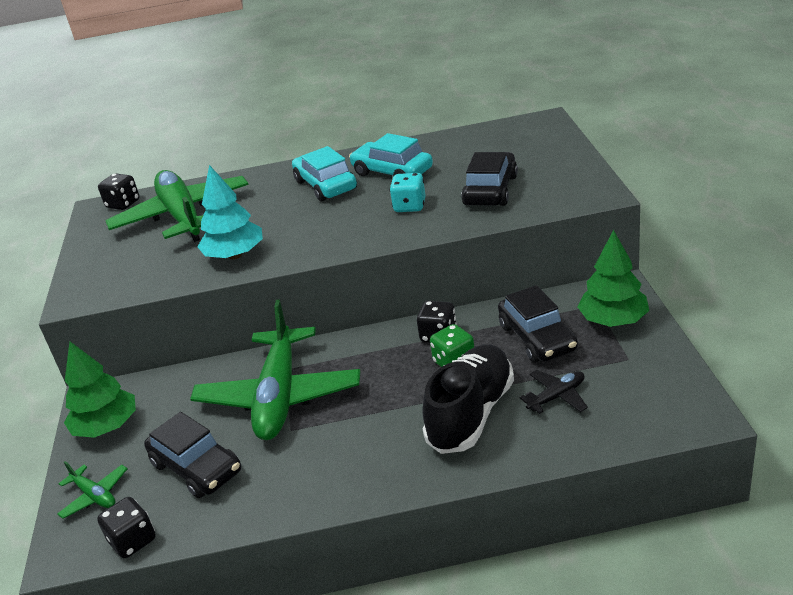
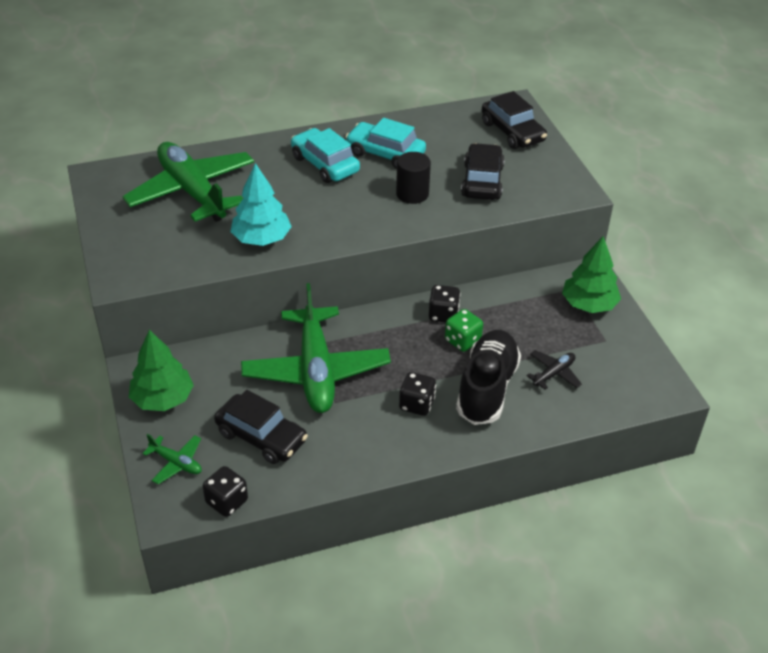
camera: 15 degrees left, 10 degrees up
black dice [98,173,139,210] -> black dice moved to [399,372,436,416]
turquoise dice [390,173,426,212] -> black cylinder [396,152,431,204]
black car [498,285,578,362] -> black car moved to [482,91,547,149]

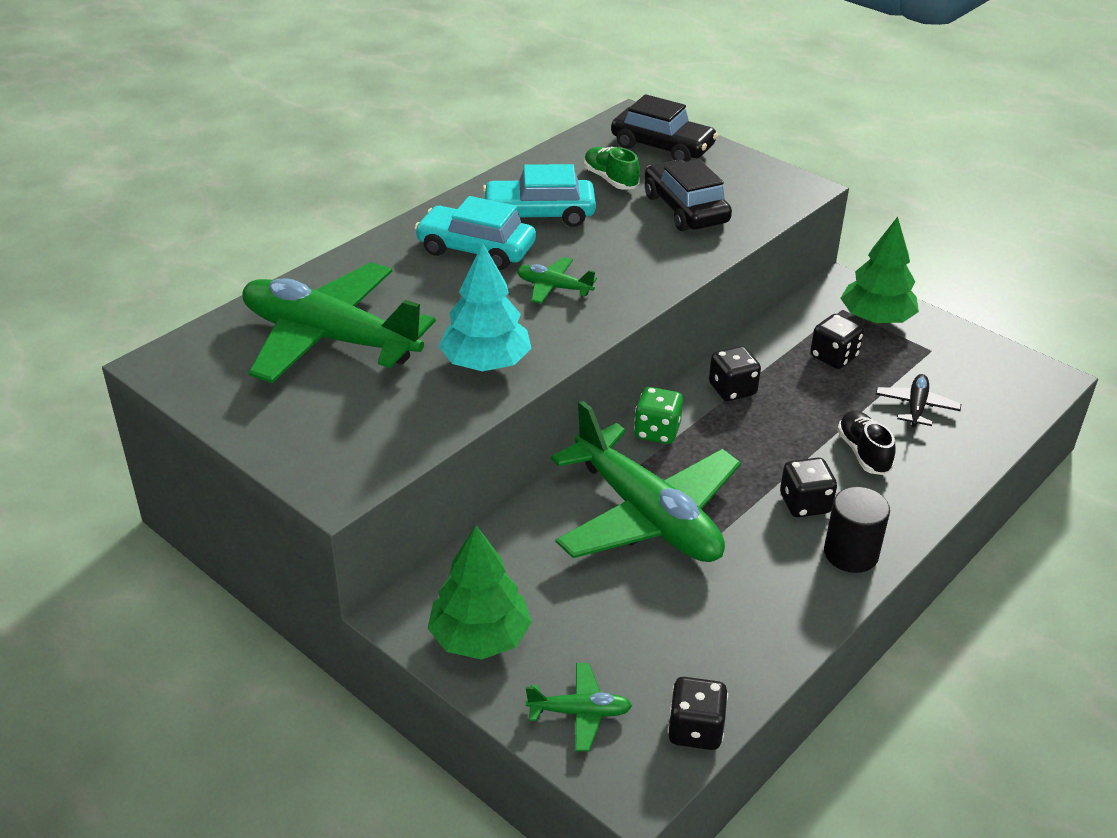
camera: 30 degrees left, 5 degrees down
black car [214,390,308,464] -> none
black cylinder [396,152,431,204] -> black cylinder moved to [824,487,890,573]
green dice [445,309,483,352] -> green dice moved to [634,387,683,444]
black shoe [456,330,521,425] -> black shoe [837,411,896,475], size x0.53
none -> green plane [517,257,597,304]
none -> green shoe [584,147,640,190]
none -> black dice [810,314,864,369]

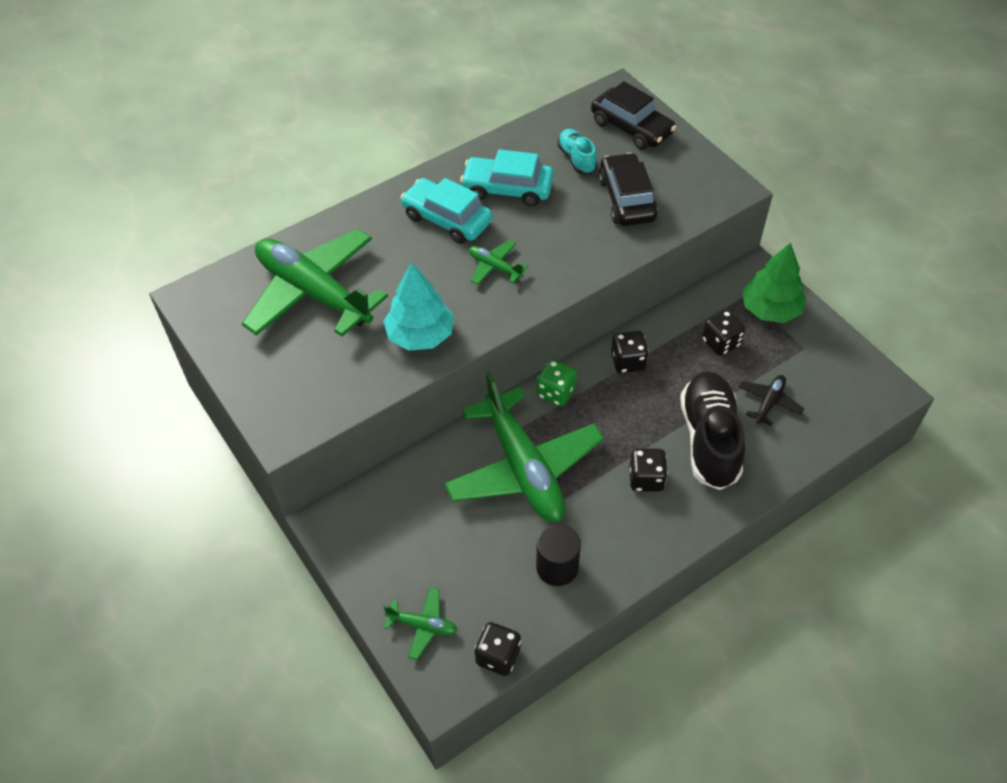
camera: 15 degrees right, 15 degrees up
green tree [428,525,532,660] -> none
green shoe [584,147,640,190] -> turquoise shoe [557,129,597,174]
black cylinder [824,487,890,573] -> black cylinder moved to [536,524,581,586]
black shoe [837,411,896,475] -> black shoe [680,371,745,490], size x1.90

